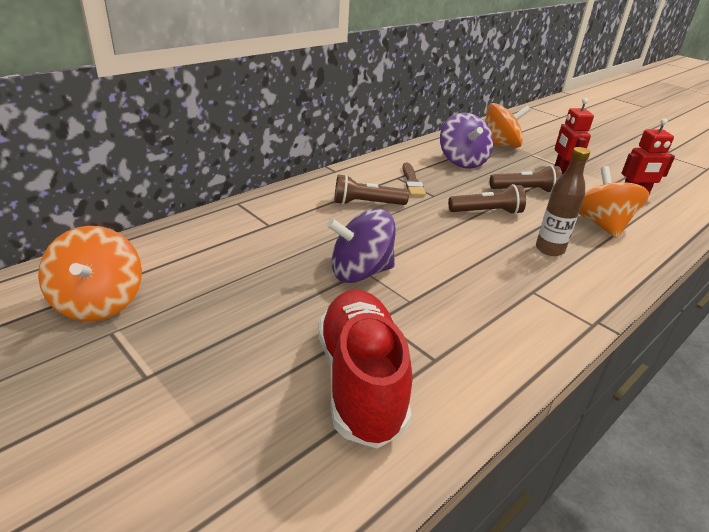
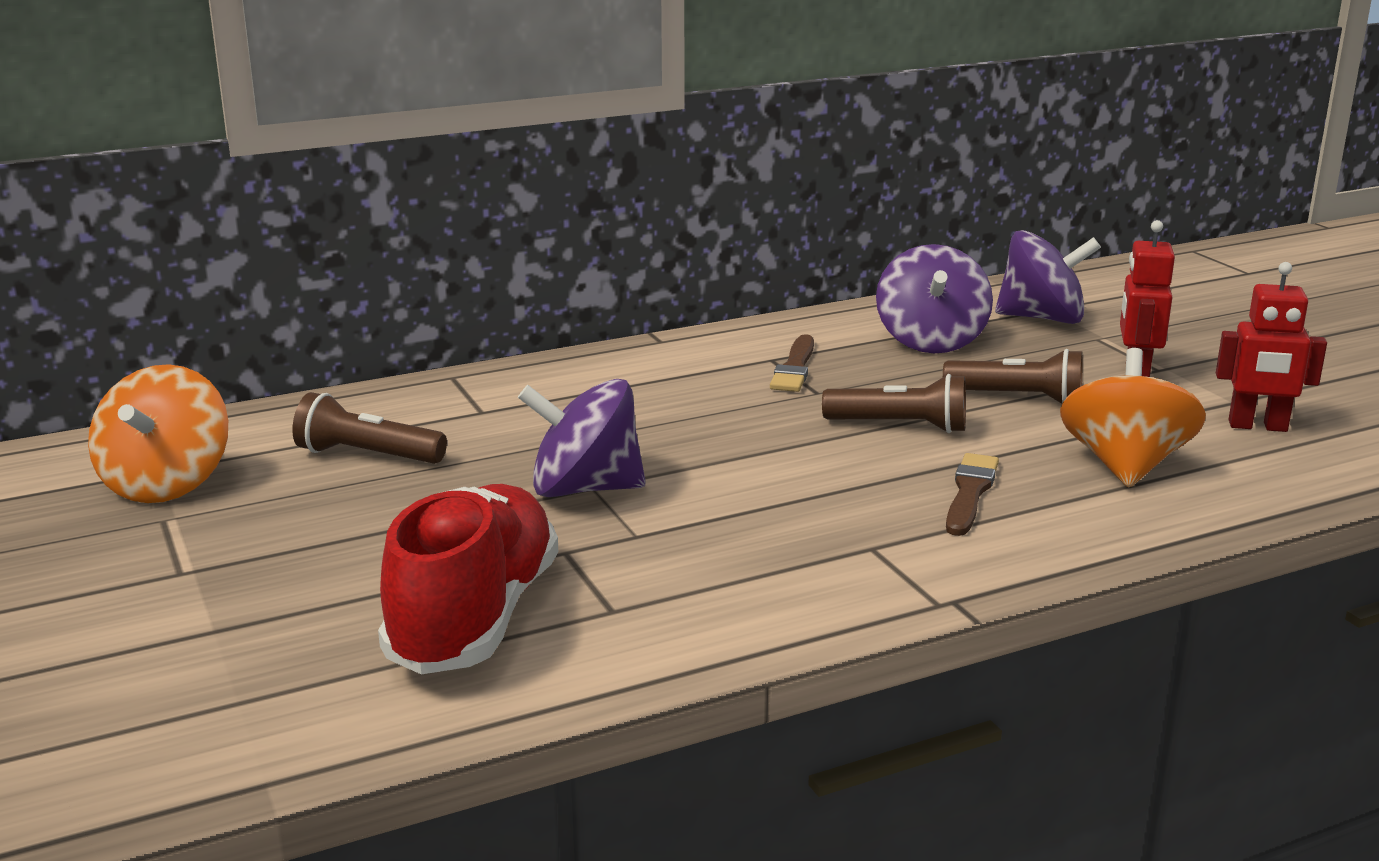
camera: 20 degrees right, 10 degrees down
brown flashlight [334,174,409,205] -> brown flashlight moved to [292,392,447,464]
orange spinning top [485,103,530,148] -> purple spinning top [995,230,1101,324]
brown bottle [536,147,590,256] -> brown brush [946,453,999,536]

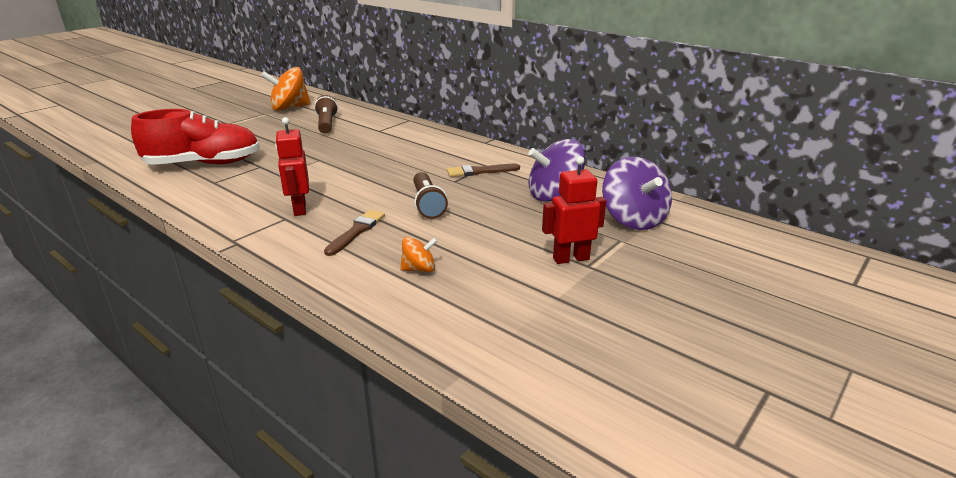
camera: 65 degrees right, 5 degrees up
purple spinning top [518,379,646,497] -> none
brown flashlight [943,349,1083,403] -> none
brown brush [946,453,999,536] -> brown brush turned 60 degrees counterclockwise [324,210,385,256]
orange spinning top [1060,348,1206,487] -> orange spinning top [400,237,437,272], size x0.51
red robot [1216,262,1327,432] -> red robot moved to [275,117,309,216]

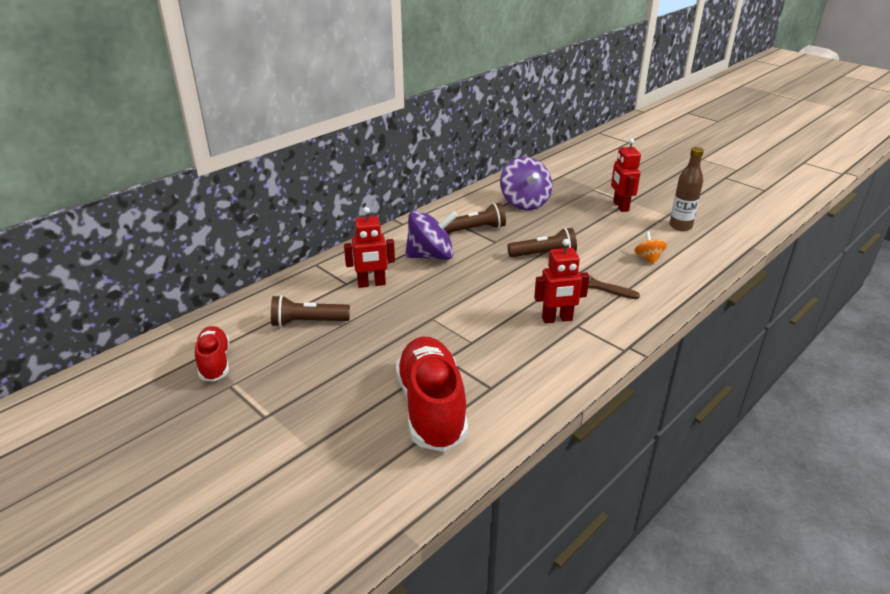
camera: 85 degrees left, 5 degrees up
orange spinning top [261,67,311,111] -> red shoe [195,326,229,381]
brown brush [447,164,520,177] -> brown flashlight [444,203,506,233]
purple spinning top [602,157,672,230] -> purple spinning top moved to [405,210,458,260]
none -> red robot [344,207,395,288]
none -> brown bottle [669,147,704,231]

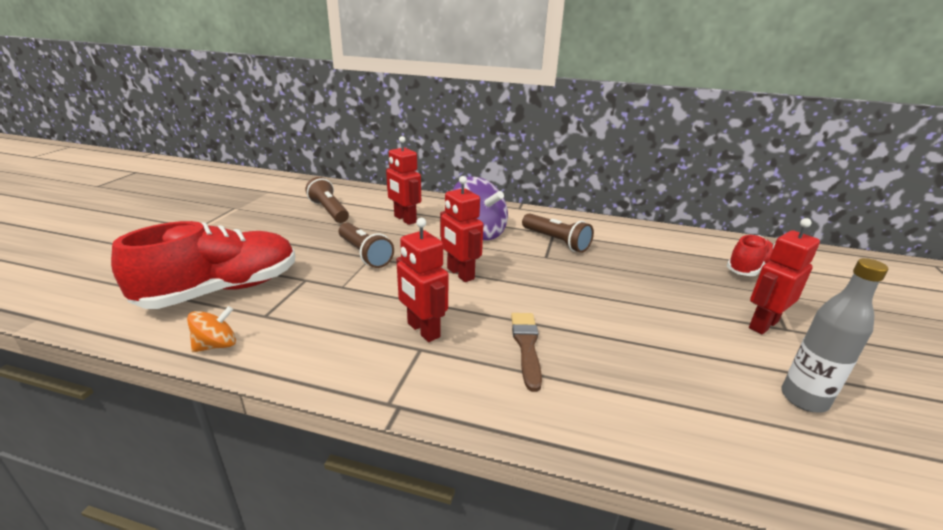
camera: 60 degrees right, 5 degrees down
red shoe [195,326,229,381] -> red shoe moved to [727,235,773,276]
purple spinning top [500,157,552,210] -> none
brown flashlight [508,228,577,257] -> brown flashlight moved to [339,223,394,268]
orange spinning top [634,231,667,265] -> orange spinning top moved to [187,306,236,352]
brown bottle [669,147,704,231] -> grey bottle [781,258,888,413]
none -> red robot [440,176,484,282]

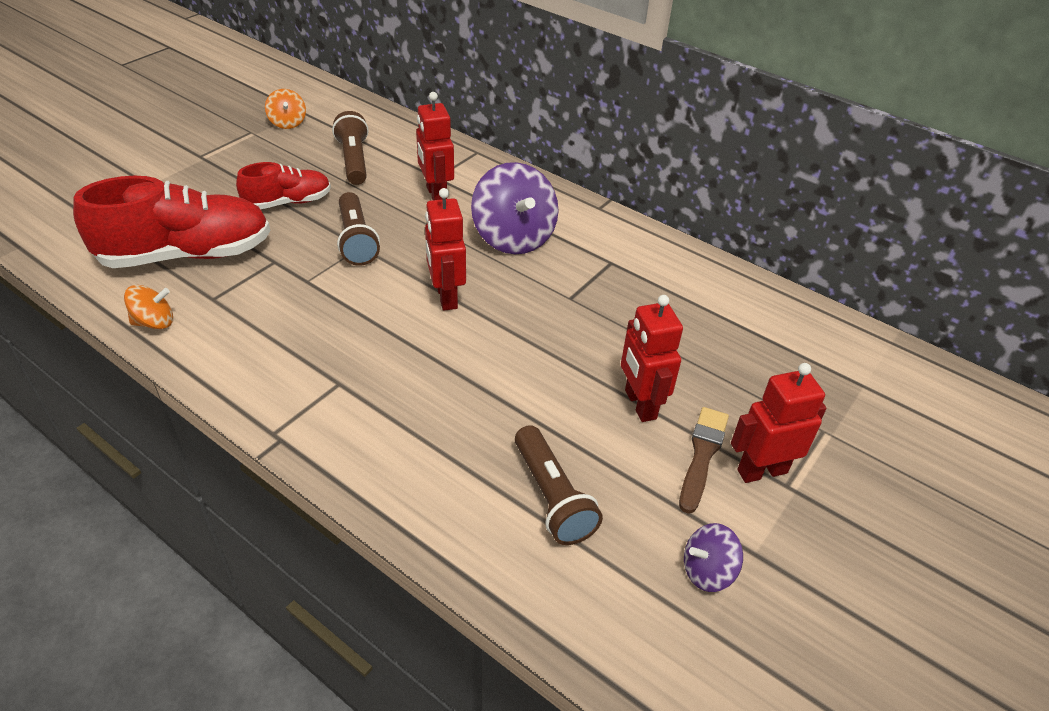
camera: 20 degrees right, 15 degrees up
red robot [396,218,449,342] -> red robot moved to [621,295,683,422]
brown brush [511,313,542,392] -> brown brush moved to [679,407,729,514]
brown flashlight [522,213,594,253] -> brown flashlight moved to [515,425,603,545]
red shoe [727,235,773,276] -> red shoe moved to [236,162,331,209]
grey bottle [781,258,888,413] -> purple spinning top [684,523,743,592]
none -> orange spinning top [265,89,306,129]

